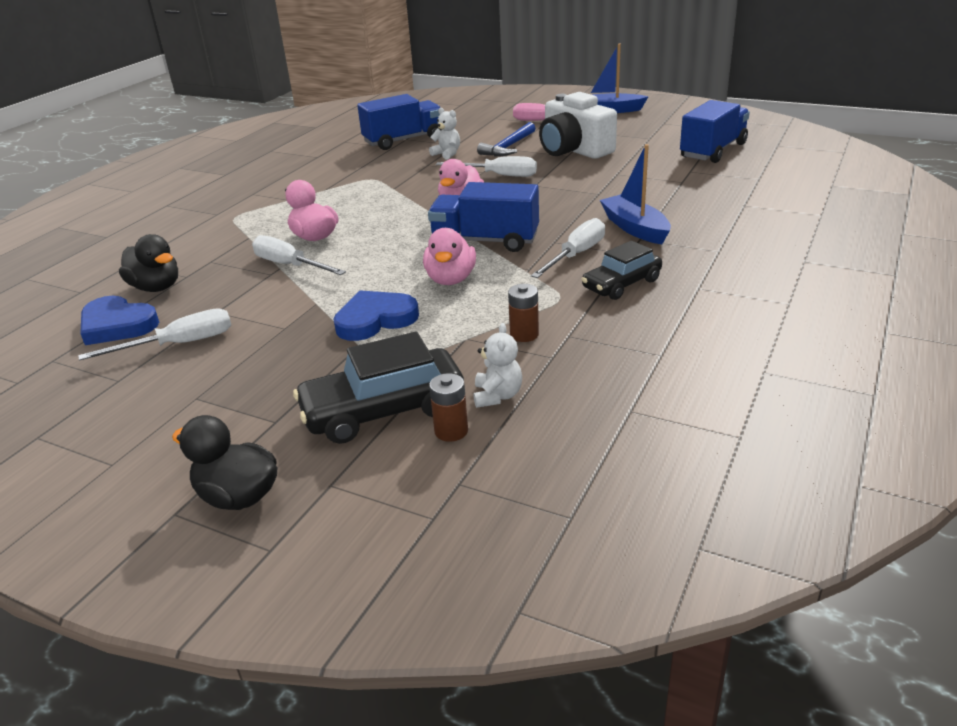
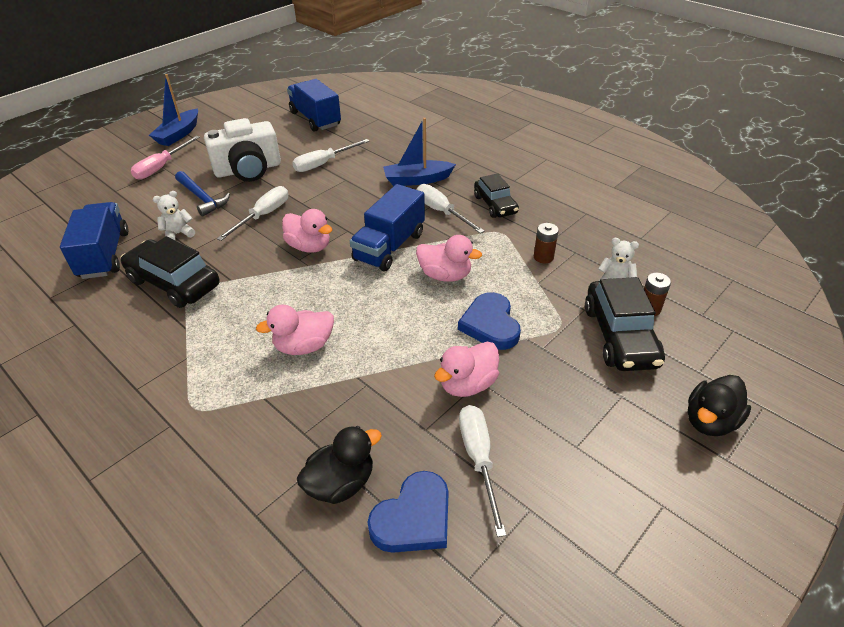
camera: 75 degrees left, 10 degrees up
white screwdriver [252,235,346,275] -> white screwdriver moved to [292,139,369,172]
none -> black car [120,236,219,308]
none -> pink duck [434,342,499,397]

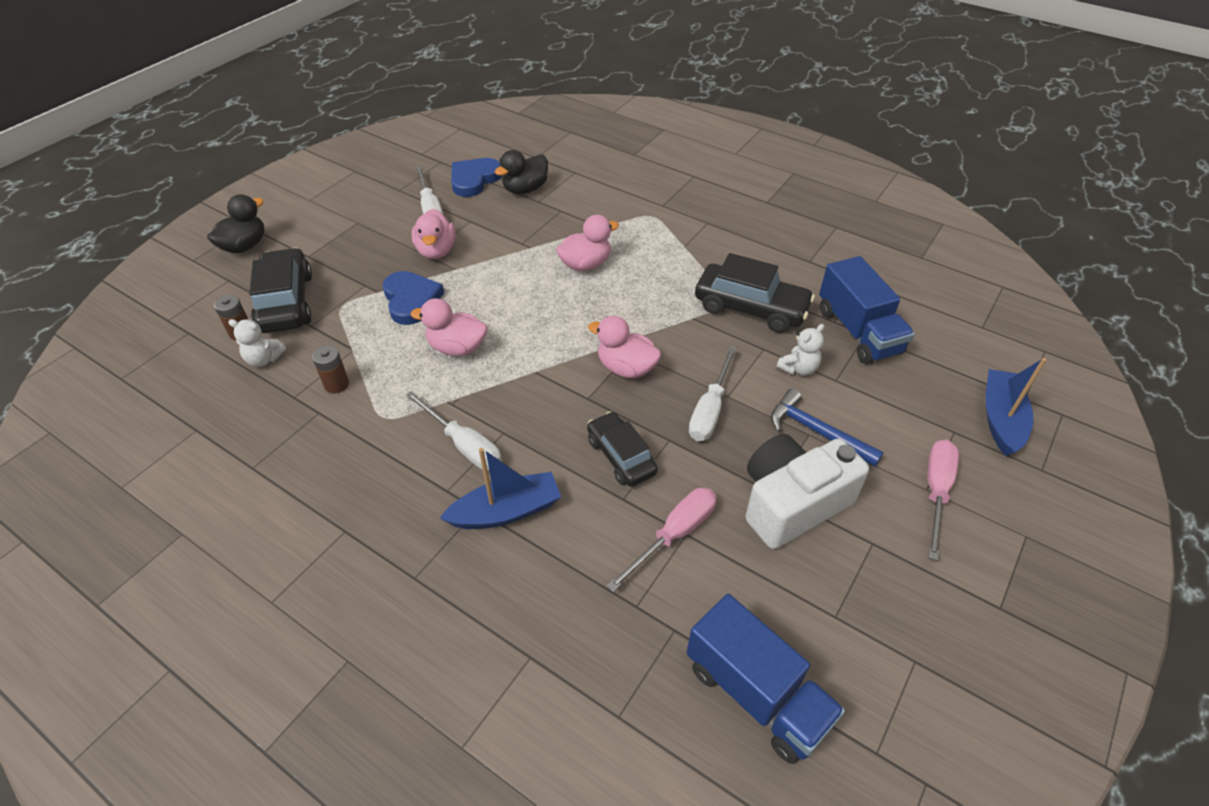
camera: 170 degrees right, 5 degrees up
blue boat [149,74,198,146] -> blue boat moved to [985,358,1046,456]
white screwdriver [292,139,369,172] -> pink screwdriver [606,488,716,592]
blue truck [350,184,425,271] -> none
pink duck [434,342,499,397] -> pink duck turned 135 degrees clockwise [412,209,456,259]
black car [474,173,519,218] -> black car moved to [587,411,658,487]

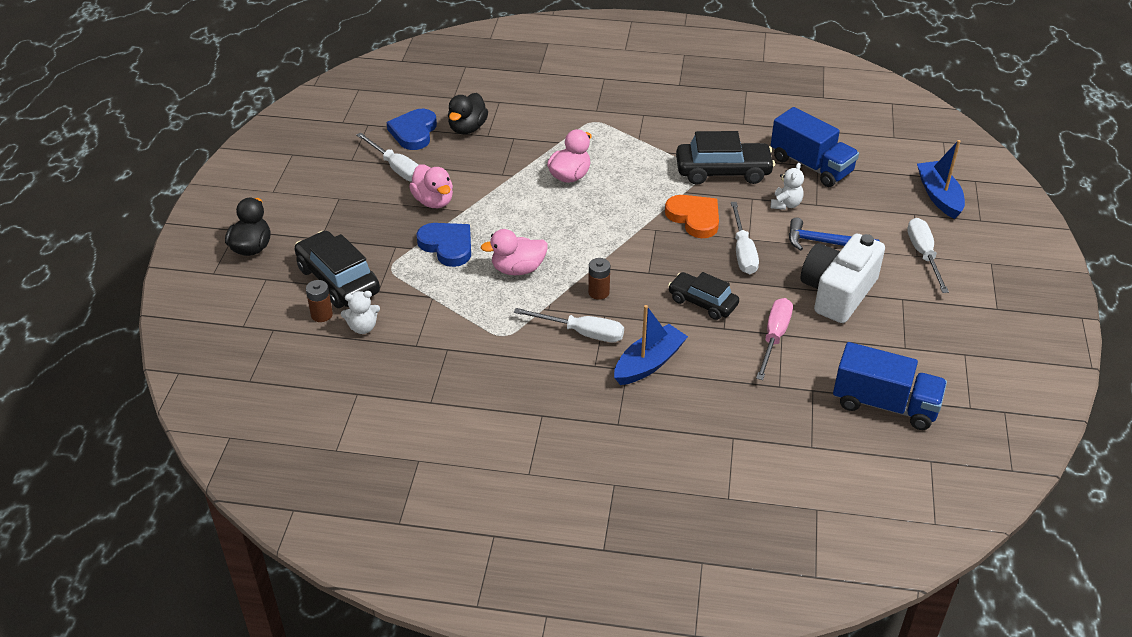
camera: 25 degrees left, 5 degrees down
brown battery [312,346,349,393] -> brown battery moved to [588,258,610,300]
pink duck [588,316,661,378] -> none
pink screwdriver [927,440,959,561] -> white screwdriver [907,218,949,293]
none -> orange heart [665,195,719,238]

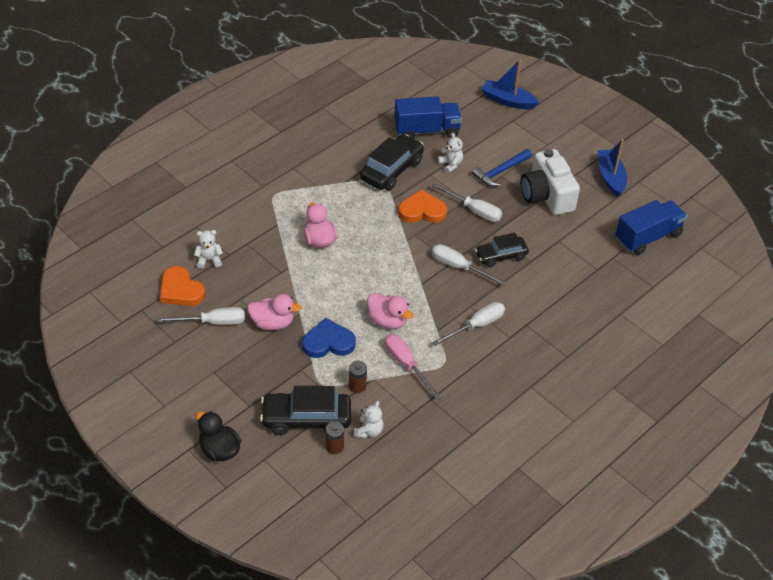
camera: 55 degrees left, 5 degrees up
blue heart [387,109,437,150] -> orange heart [160,266,205,306]
black duck [448,93,488,134] -> white teddy bear [194,230,223,269]
pink duck [481,229,548,275] -> pink duck turned 75 degrees counterclockwise [367,293,413,329]
brown battery [588,258,610,300] -> brown battery moved to [349,361,367,393]
blue boat [614,305,688,385] -> blue boat moved to [598,139,627,197]
pink screwdriver [756,298,793,380] -> pink screwdriver moved to [385,334,441,399]
white screwdriver [907,218,949,293] -> white screwdriver moved to [432,244,507,286]

